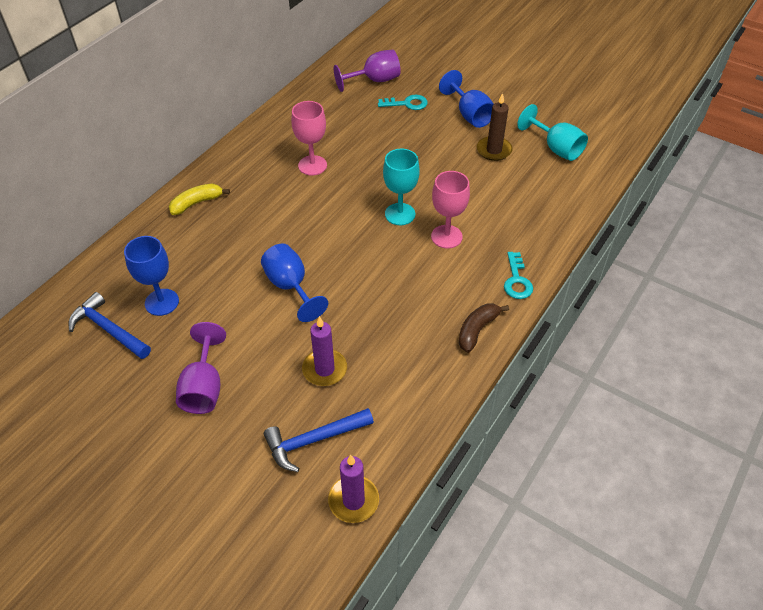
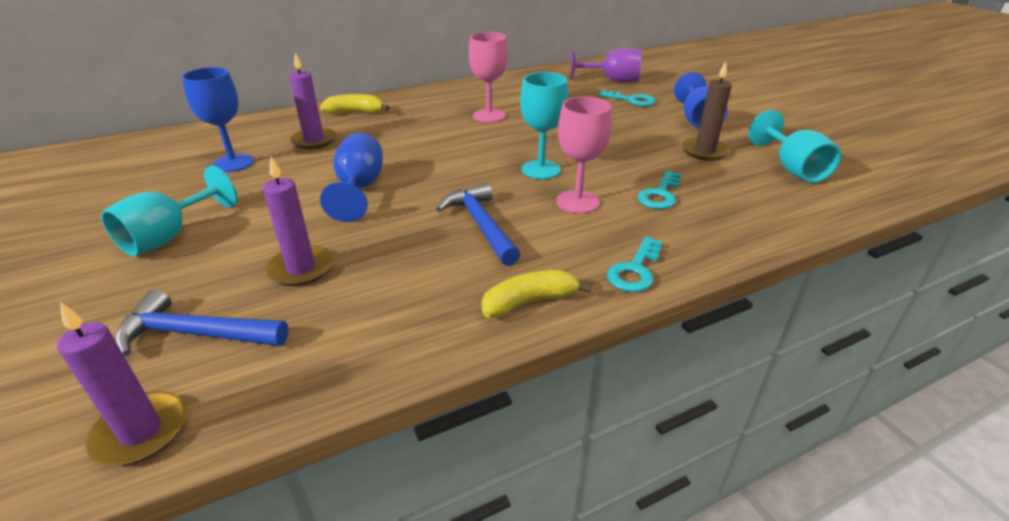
camera: 30 degrees right, 15 degrees down
blue hammer [69,292,151,359] -> blue hammer moved to [437,183,521,266]
purple goblet [176,322,226,414] -> turquoise goblet [101,166,238,256]
brown banana [459,304,509,353] -> yellow banana [481,270,592,318]
none -> purple candle [289,53,336,149]
none -> turquoise key [638,171,681,209]

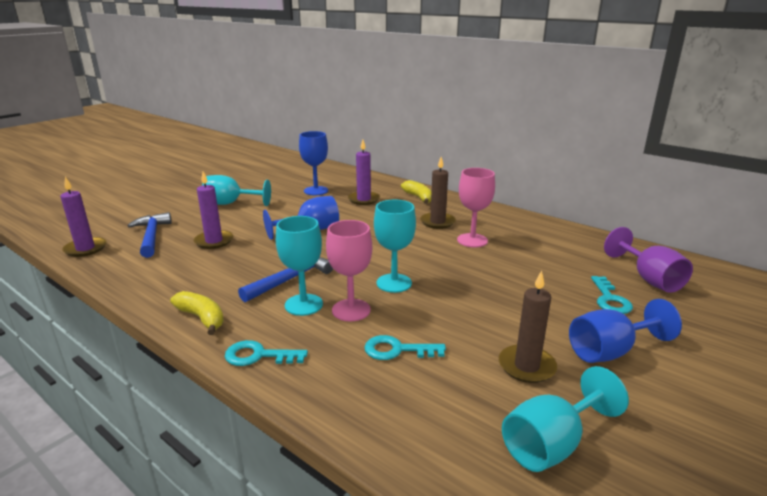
camera: 65 degrees right, 10 degrees down
none -> turquoise goblet [276,216,323,316]
none -> brown candle [420,157,456,229]

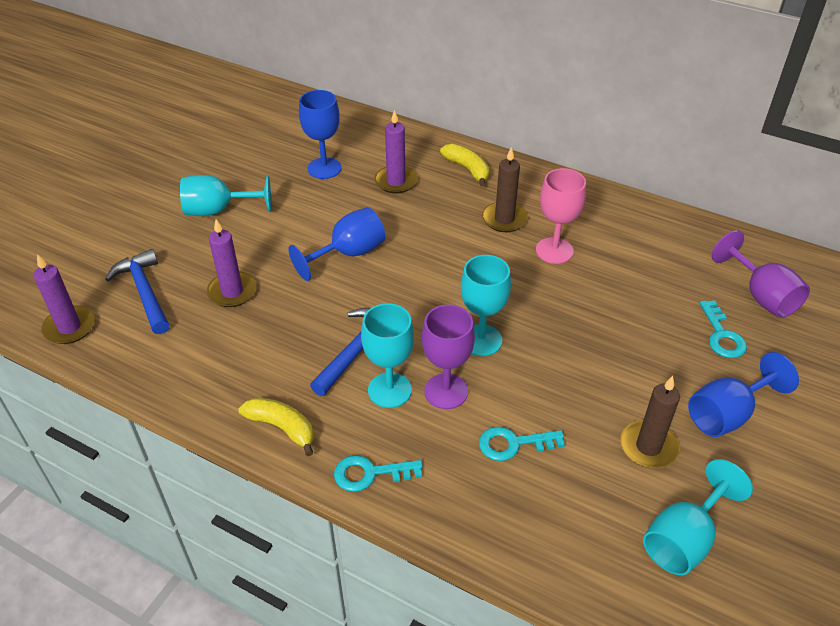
camera: 10 degrees left, 20 degrees up
pink goblet [326,220,372,321] -> purple goblet [422,305,475,409]

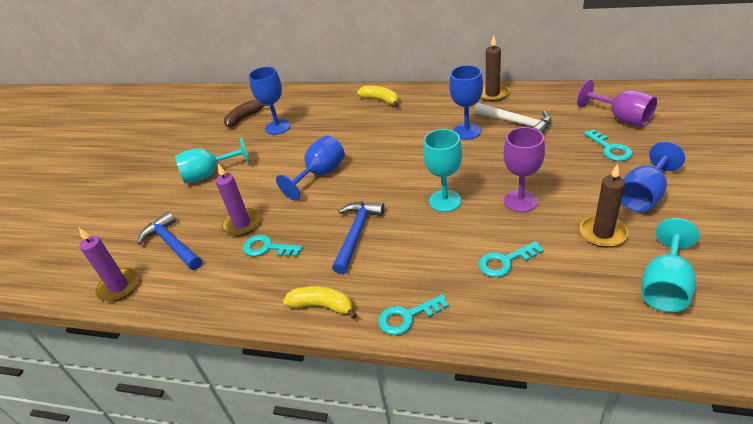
camera: 10 degrees left, 5 degrees down
turquoise goblet [361,303,414,408] -> none
purple candle [375,110,418,193] -> none
purple goblet [422,305,475,409] -> purple goblet moved to [503,127,545,212]
brown candle [482,147,528,232] -> brown candle moved to [481,35,509,102]
pink goblet [536,168,586,264] -> blue goblet [449,65,483,140]
none -> brown banana [224,100,268,128]
none -> turquoise key [243,235,303,257]
none -> white hammer [474,103,551,133]

